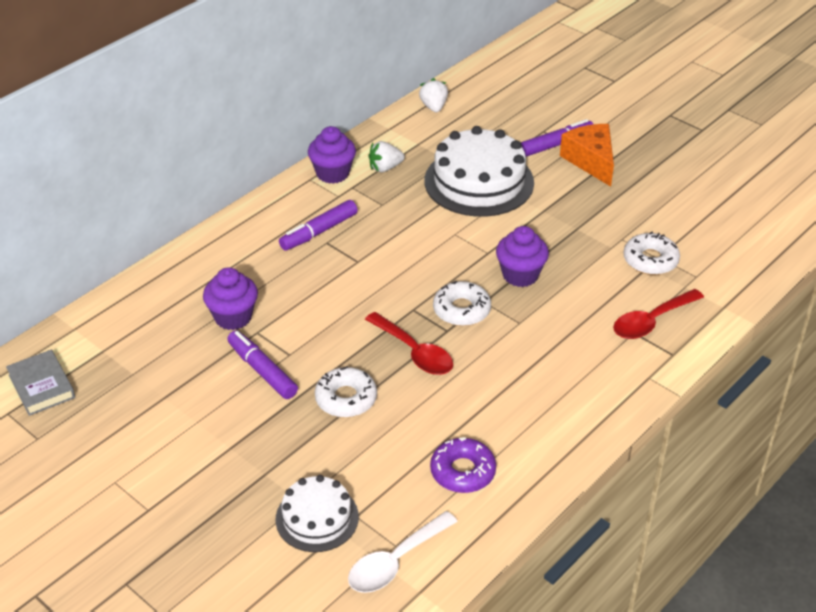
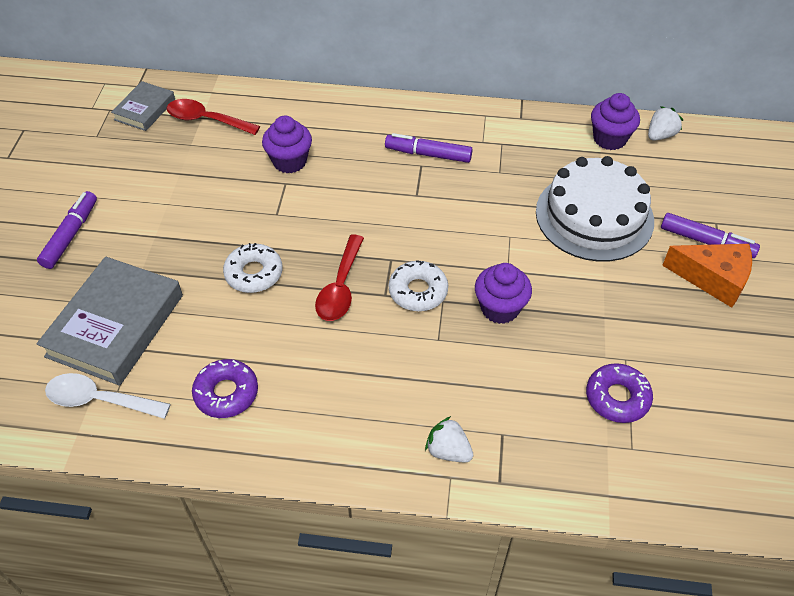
camera: 55 degrees right, 10 degrees up
purple marker [227,330,298,399] -> purple marker moved to [37,191,97,269]
white cake [276,475,359,552] -> grey book [37,257,183,386]
purple cupcake [308,126,356,184] -> purple cupcake moved to [591,93,640,150]
white strawberry [368,141,405,172] -> white strawberry moved to [425,416,473,462]
orange cheese [560,124,614,187] -> orange cheese turned 75 degrees clockwise [662,244,752,308]
red spoon [613,289,704,339] -> red spoon moved to [167,99,260,135]
white donut [623,232,680,275] -> purple donut [586,363,653,423]

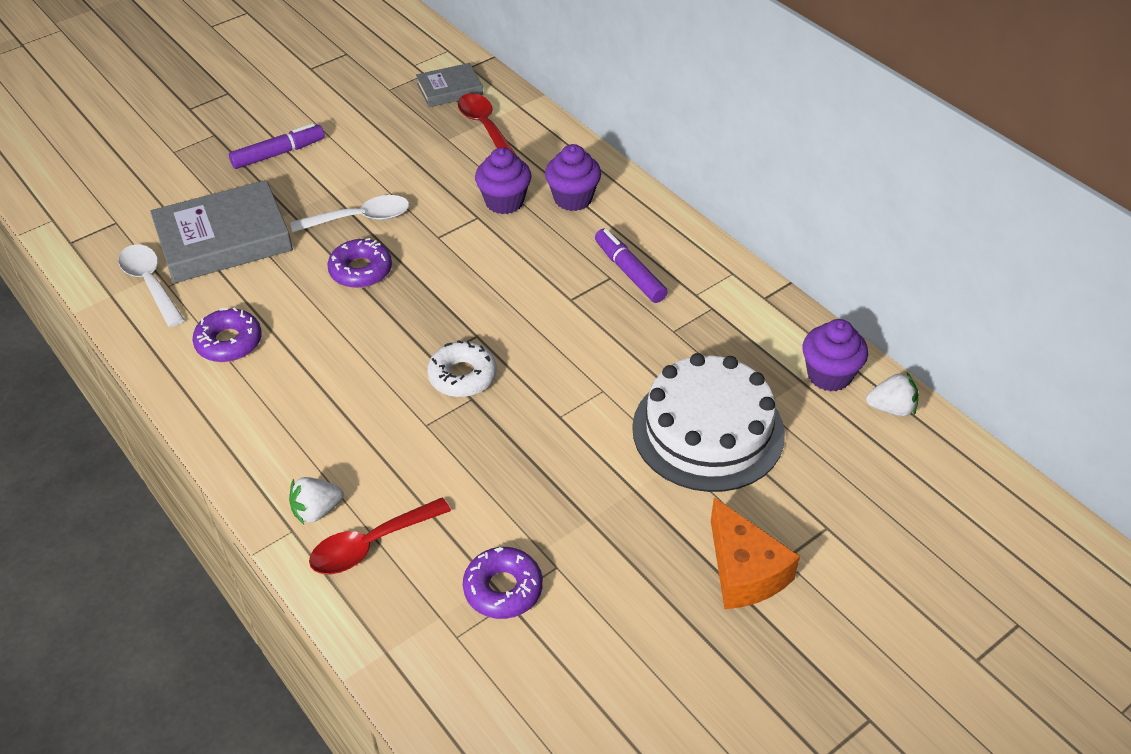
camera: 45 degrees right, 5 degrees down
white donut [223,243,283,293] -> purple donut [327,238,392,288]
red spoon [315,235,364,321] -> red spoon moved to [309,498,451,574]
white strawberry [425,416,473,462] -> white strawberry turned 105 degrees counterclockwise [289,477,344,524]
purple cupcake [475,263,532,324] -> purple cupcake moved to [545,144,601,211]
purple marker [661,213,760,258] -> none
none -> white spoon [290,195,409,233]

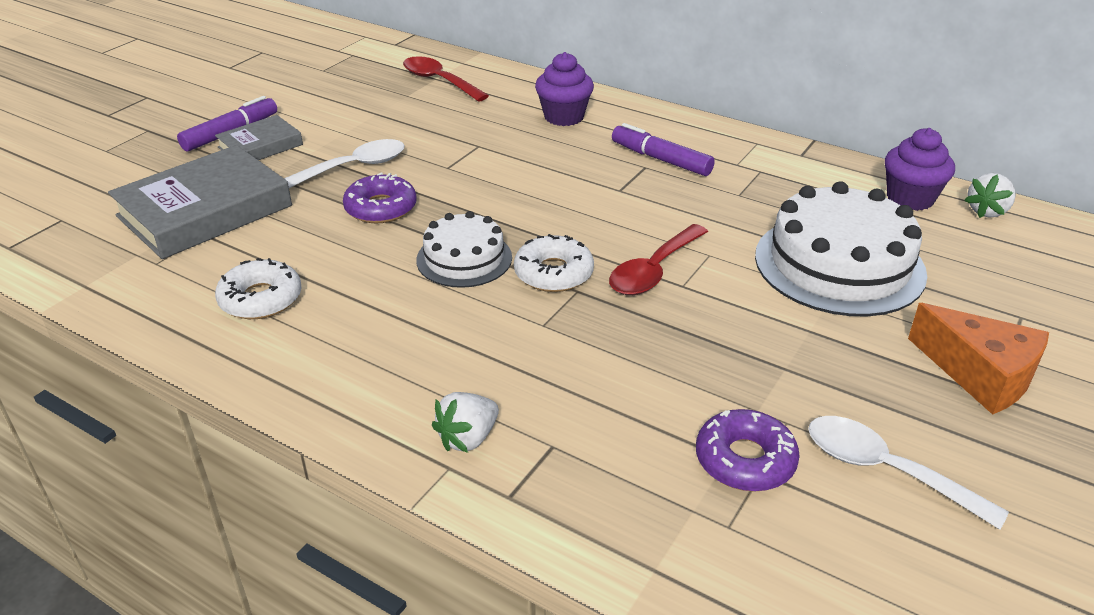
camera: 20 degrees left, 10 degrees down
white spoon [118,244,185,327] -> white spoon moved to [808,416,1009,530]
purple donut [192,308,262,362] -> white donut [215,258,301,319]
red spoon [309,498,451,574] -> red spoon moved to [609,224,708,295]
grey book [416,63,483,107] -> grey book moved to [215,115,303,160]
purple cupcake [475,147,532,214] -> none
white strawberry [866,373,919,416] -> white strawberry turned 150 degrees clockwise [964,173,1016,218]
none -> white cake [416,211,512,288]

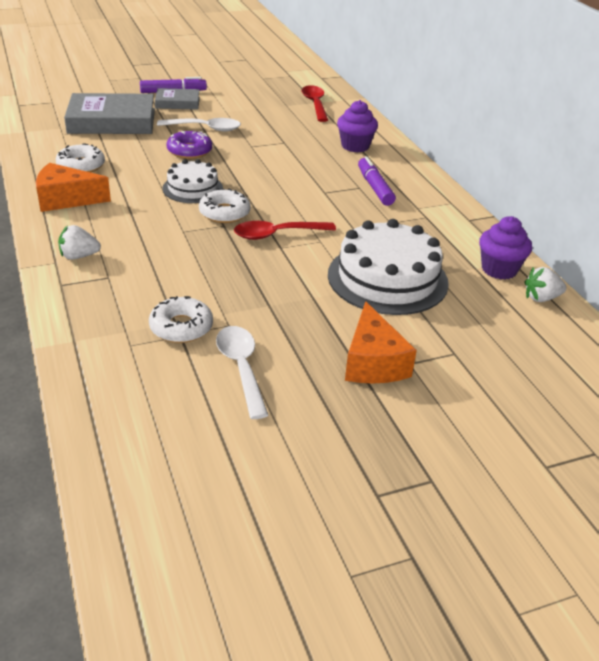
camera: 35 degrees right, 0 degrees up
purple donut [696,409,800,492] -> white donut [149,296,213,343]
none -> orange cheese [36,163,111,212]

